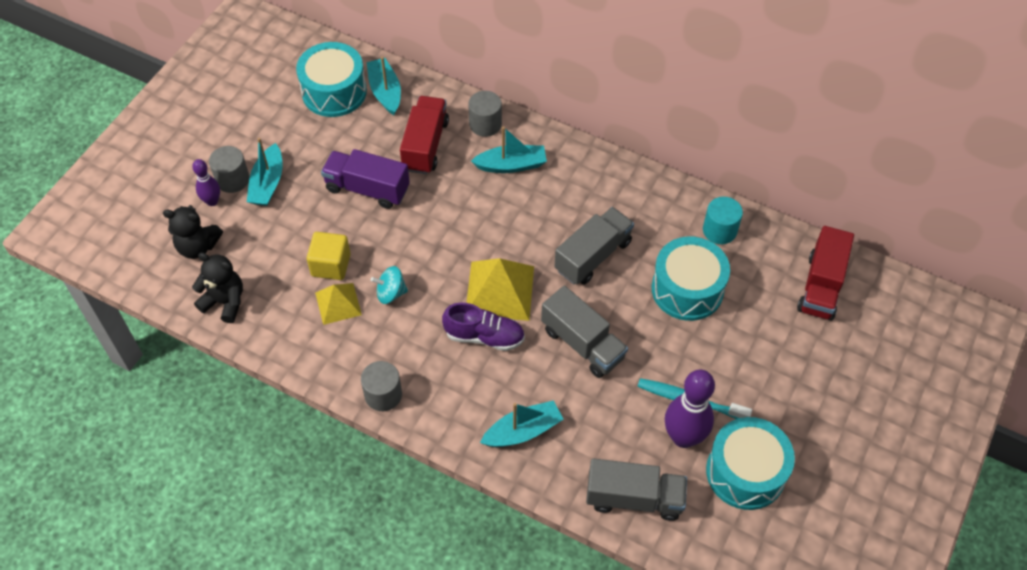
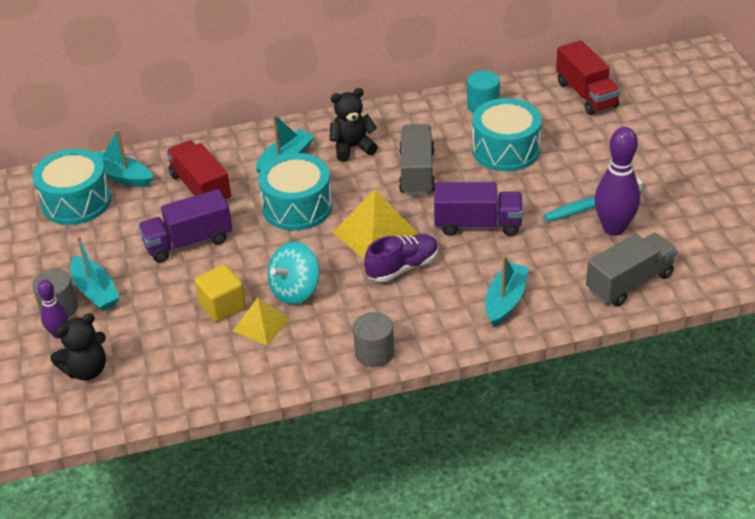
camera: 40 degrees left, 15 degrees down
black teddy bear [192,252,243,323] -> black teddy bear moved to [330,88,378,162]
turquoise spinning top [371,266,408,304] -> turquoise spinning top [268,242,320,304], size x1.51
grey cylinder [468,91,502,137] -> none
grey truck [541,286,628,378] -> purple truck [434,182,523,236]
turquoise drum [706,417,795,510] -> turquoise drum moved to [258,153,333,231]

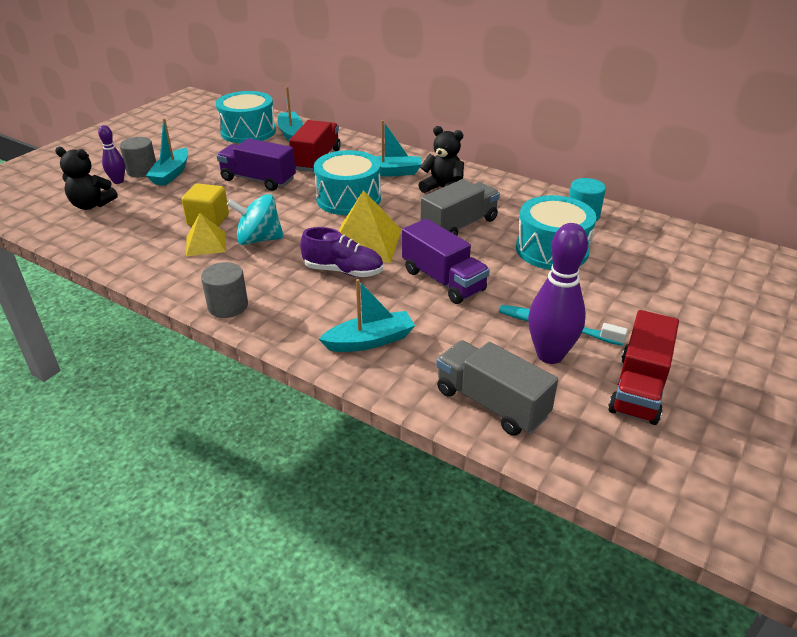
camera: 45 degrees right, 5 degrees down
red truck [556,40,621,115] -> red truck moved to [608,310,679,425]
grey truck [586,233,677,306] -> grey truck turned 150 degrees counterclockwise [436,340,558,436]

